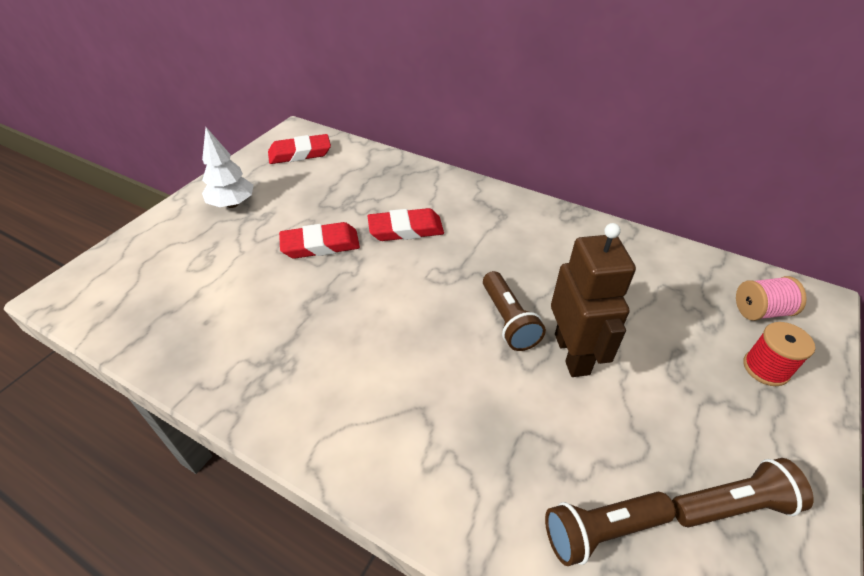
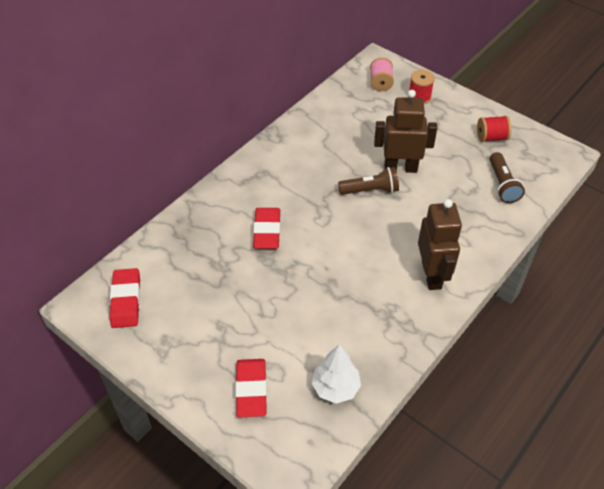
camera: 80 degrees left, 5 degrees up
white tree [202,127,254,208] -> white tree moved to [312,344,361,403]
red eraser [279,222,360,259] -> red eraser moved to [235,359,267,417]
brown flashlight [672,458,813,527] -> red spool [477,116,511,142]
none -> brown robot [418,199,462,290]

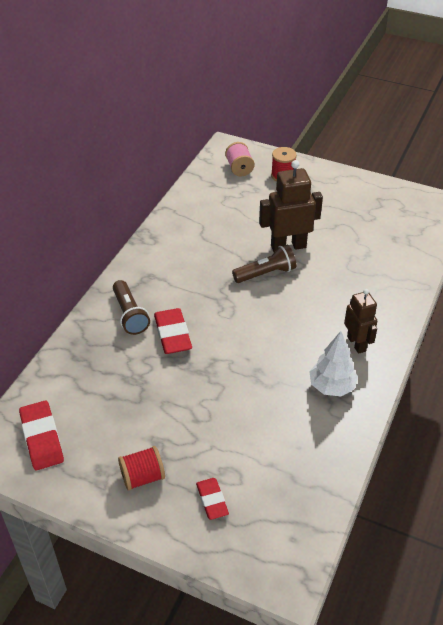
camera: 15 degrees left, 5 degrees down
red eraser [235,359,267,417] -> red eraser [196,478,229,520], size x0.64
white tree [312,344,361,403] -> white tree moved to [309,331,358,396]
brown robot [418,199,462,290] -> brown robot [344,289,377,354], size x0.65
red spool [477,116,511,142] -> red spool moved to [118,446,165,491]
brown flashlight [489,152,525,203] -> brown flashlight moved to [113,280,150,335]

